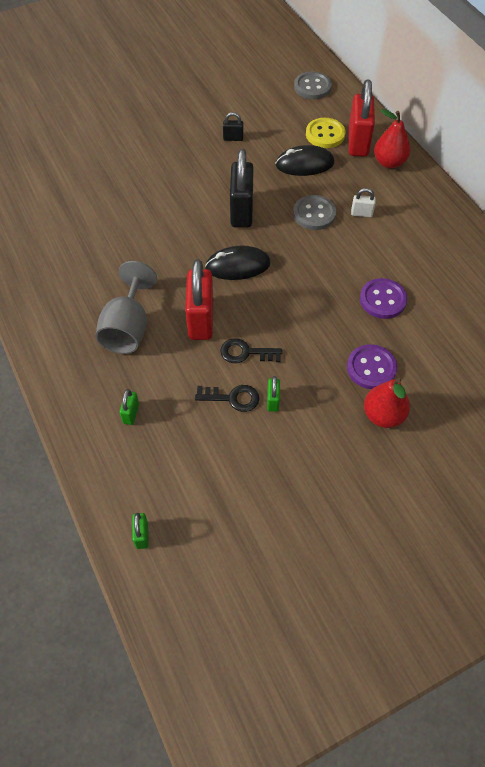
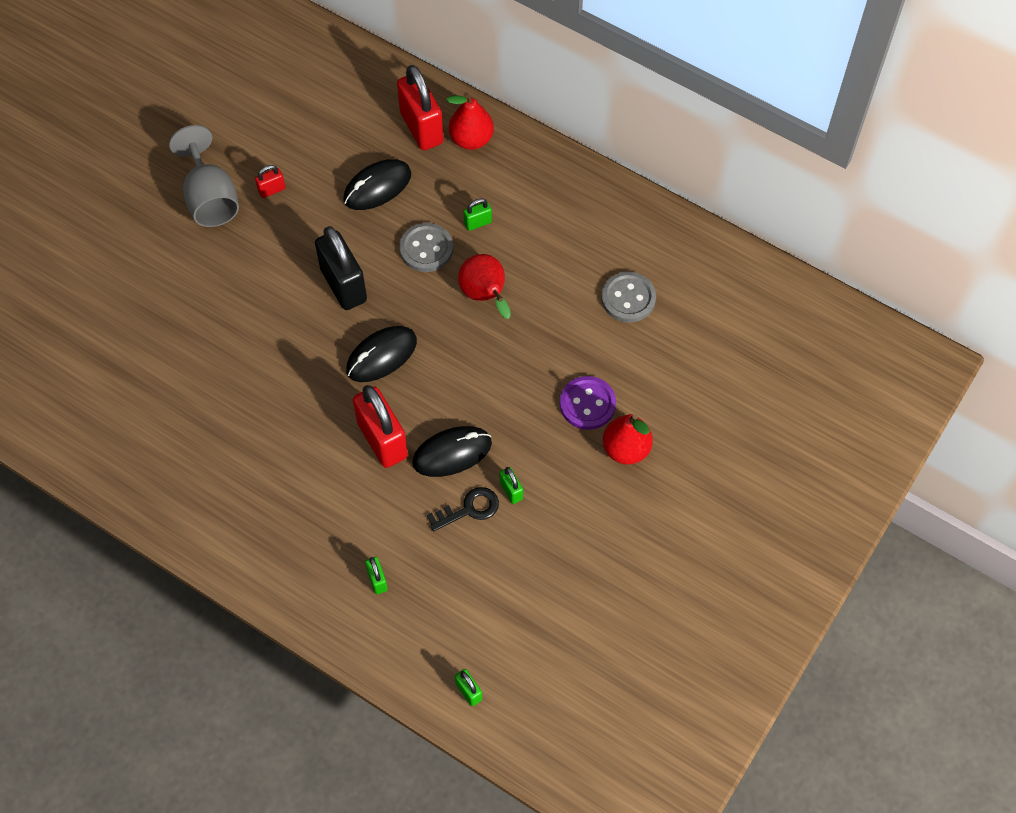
camera: 30 degrees left, 5 degrees up
grey goblet [96,261,157,354] -> grey goblet moved to [169,125,239,227]
black key [220,338,282,363] -> black mouse [412,426,492,477]
black padlock [223,112,243,141] -> red padlock [255,165,286,198]
grey button [294,71,332,99] -> grey button moved to [601,272,656,322]
yellow button [306,118,346,148] -> none
white padlock [351,188,376,217] -> green padlock [464,199,492,231]
purple button [360,278,407,319] -> none
none -> red pear [458,254,511,319]

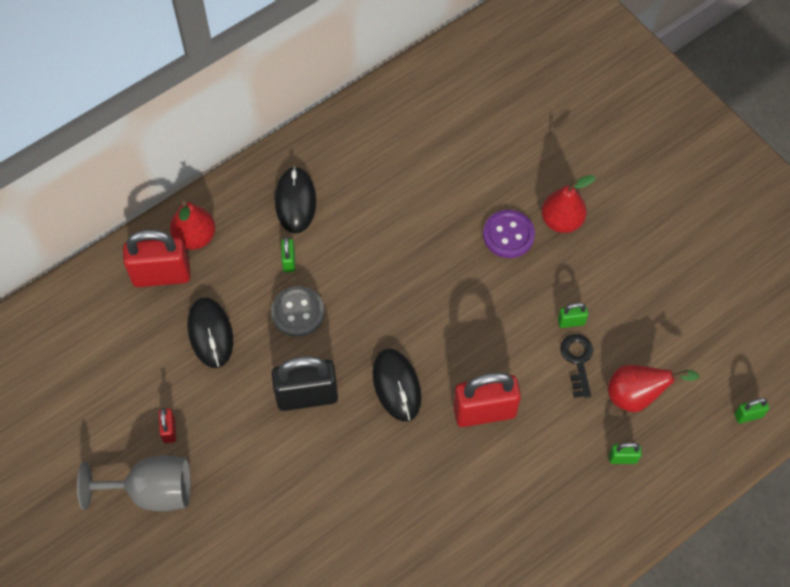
camera: 70 degrees left, 0 degrees up
black mouse [412,426,492,477] -> black mouse moved to [275,166,316,234]
red pear [458,254,511,319] -> red pear moved to [608,365,699,412]
grey button [601,272,656,322] -> none

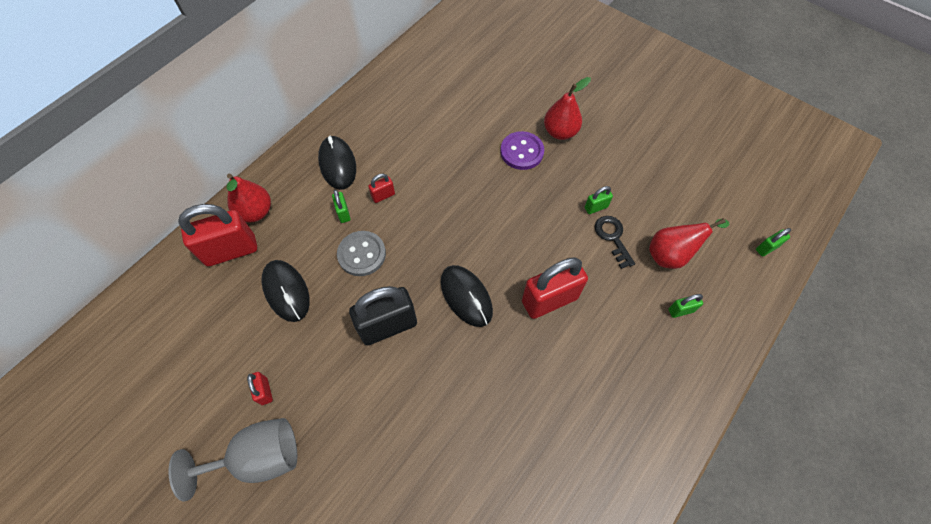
camera: 15 degrees left, 0 degrees up
none -> red padlock [368,174,395,203]

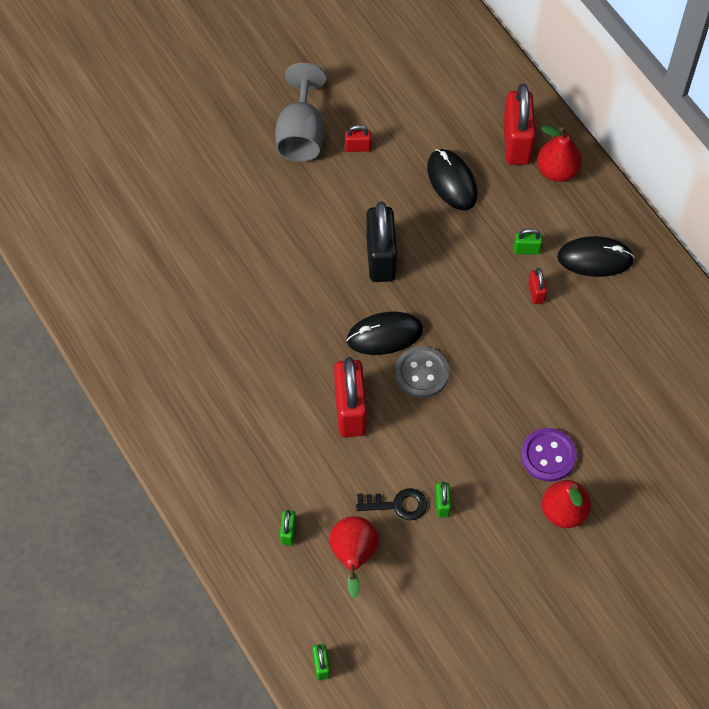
camera: 110 degrees right, 0 degrees up
black mouse [261,260,310,322] -> black mouse turned 75 degrees clockwise [427,149,478,211]
grey button [337,231,386,276] -> grey button moved to [395,346,449,398]

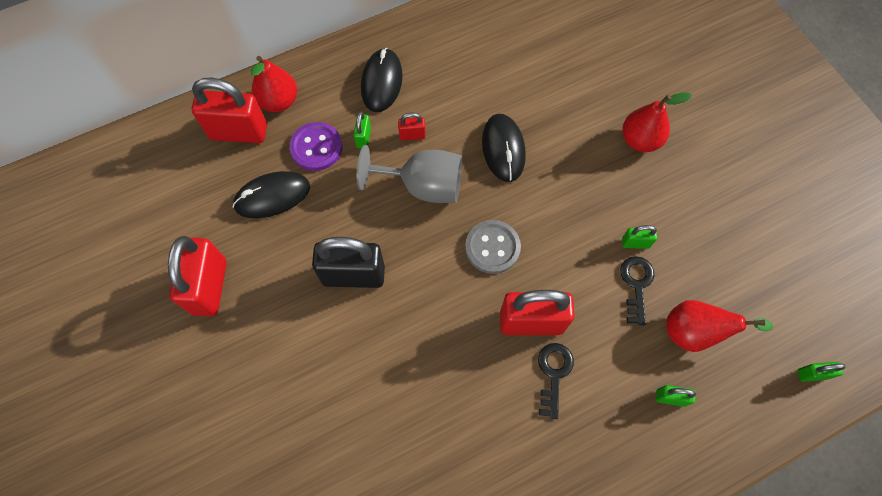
camera: 85 degrees left, 5 degrees up
grey goblet [275,63,326,162] -> grey goblet moved to [357,145,462,203]
red padlock [345,125,371,152] -> red padlock [168,236,227,316], size x2.20
black mouse [346,312,423,355] -> black mouse moved to [482,114,526,182]
purple button [521,428,577,482] -> purple button moved to [289,122,342,171]
none -> black key [538,343,574,419]

